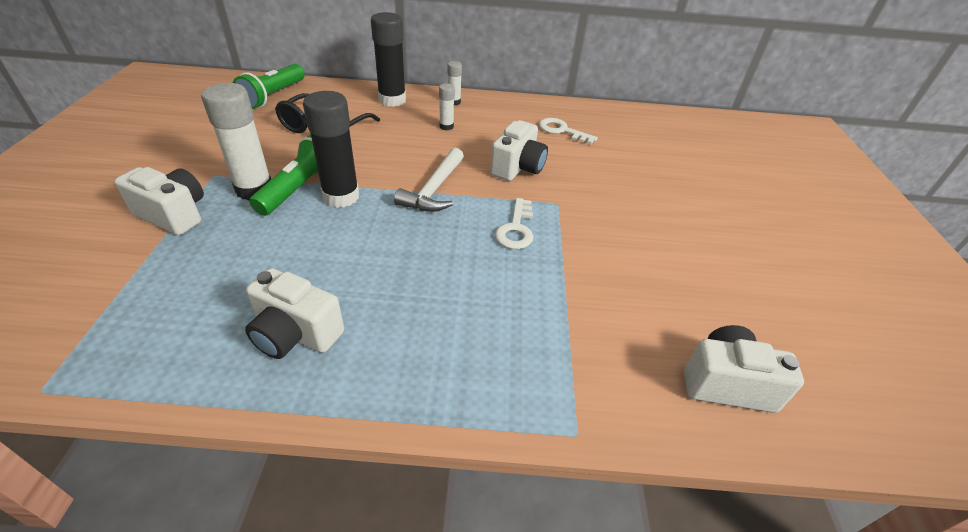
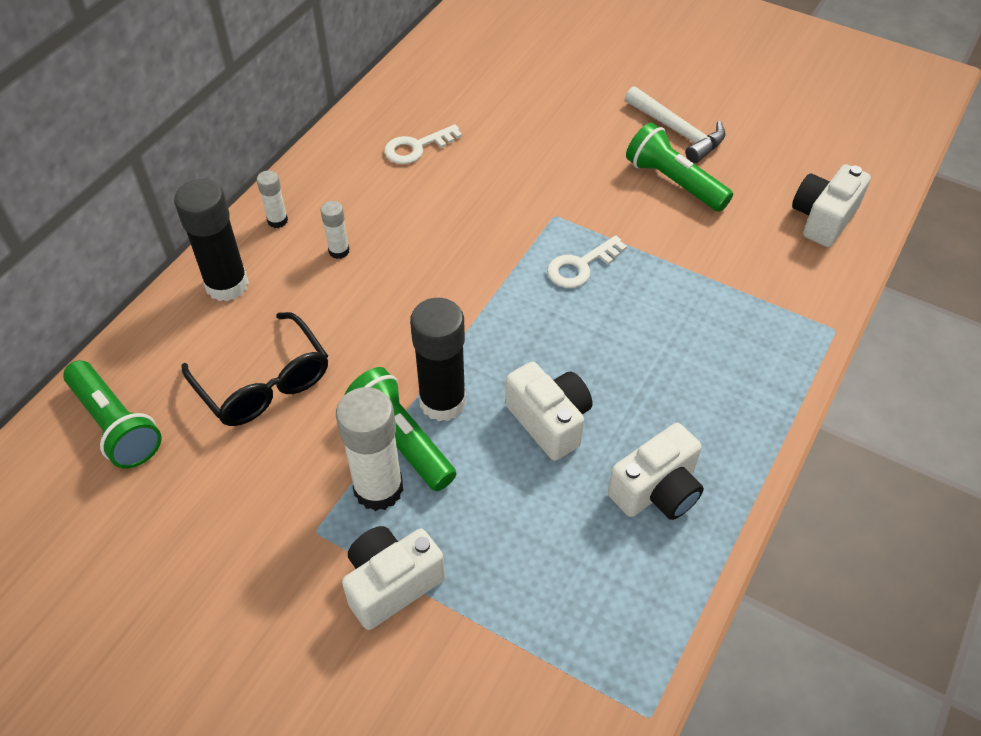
camera: 60 degrees left, 10 degrees up
white hammer [394,148,464,212] -> white hammer moved to [625,86,725,163]
white camera [490,120,548,181] -> white camera moved to [505,362,592,461]
white key [495,198,533,249] -> white key turned 105 degrees clockwise [547,235,627,288]
none -> green flashlight [626,123,733,212]

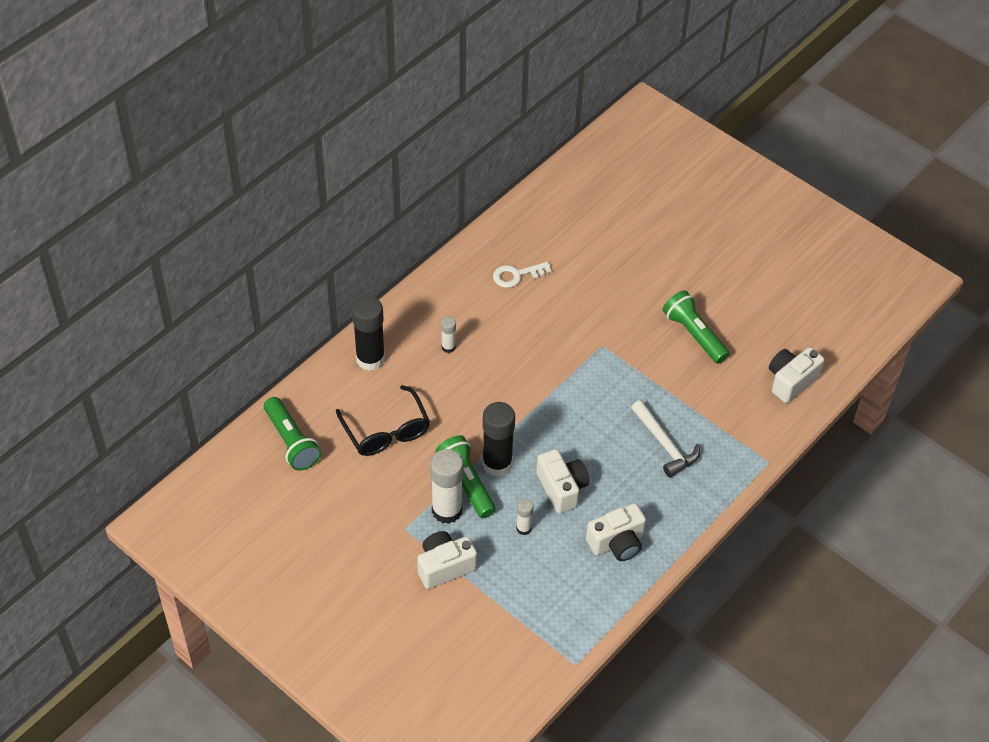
camera: 10 degrees right, 0 degrees up
white glue stick [257,170,288,228] -> white glue stick moved to [516,499,533,535]
white key [547,235,627,288] -> none
white hammer [625,86,725,163] -> white hammer moved to [631,400,700,478]

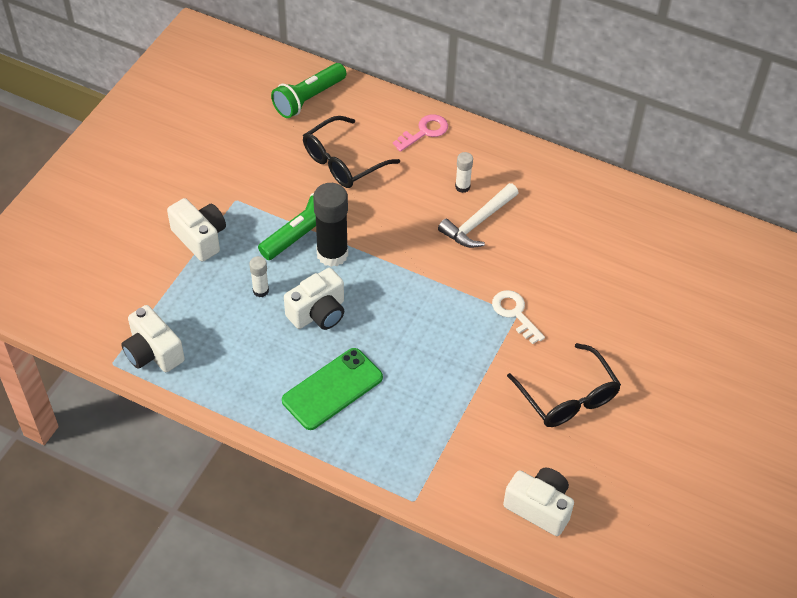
camera: 75 degrees right, 0 degrees up
black glue stick [352,296,385,371] -> pink key [393,114,448,152]
white glue stick [430,449,463,524] -> none
white key [493,262,552,288] -> white key moved to [492,290,545,344]
white camera [586,503,646,561] -> white camera moved to [121,305,185,372]
white hammer [631,400,700,478] -> white hammer moved to [438,183,519,248]
green flashlight [663,290,729,364] -> black glasses [507,343,621,427]
none -> green phone [282,348,383,430]

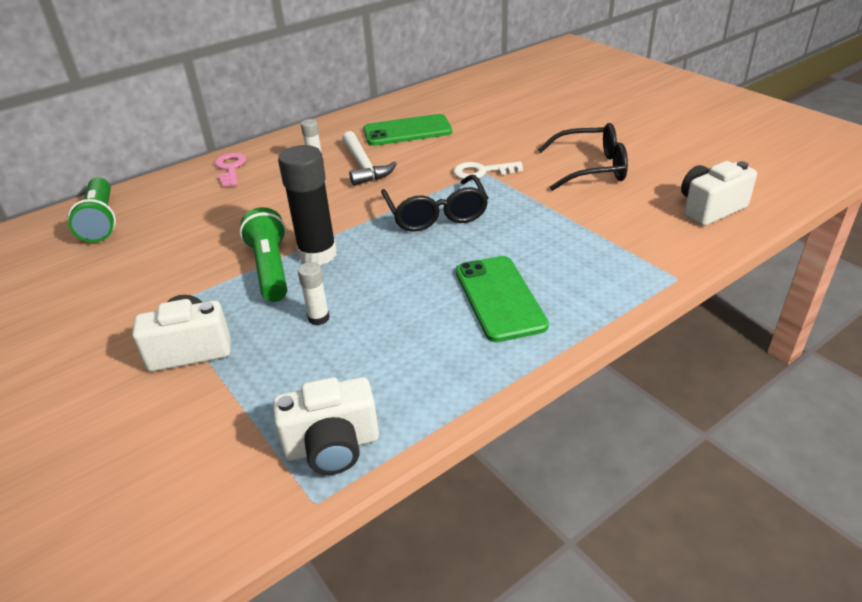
camera: 60 degrees left, 15 degrees down
white camera [284,268,344,330] -> none
black glasses [303,116,400,188] -> black glasses moved to [381,175,488,232]
none -> green phone [363,114,452,146]

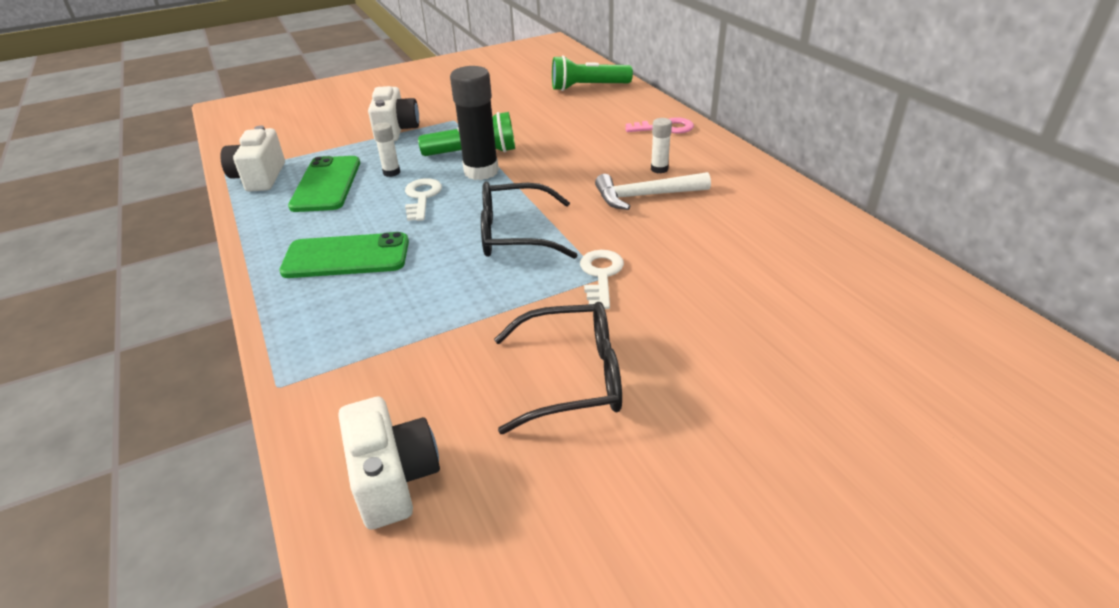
camera: 100 degrees right, 0 degrees up
green phone [363,114,452,146] -> green phone moved to [288,156,360,212]
black glasses [538,123,628,191] -> black glasses turned 105 degrees counterclockwise [494,302,622,434]
none -> white key [405,178,442,221]

